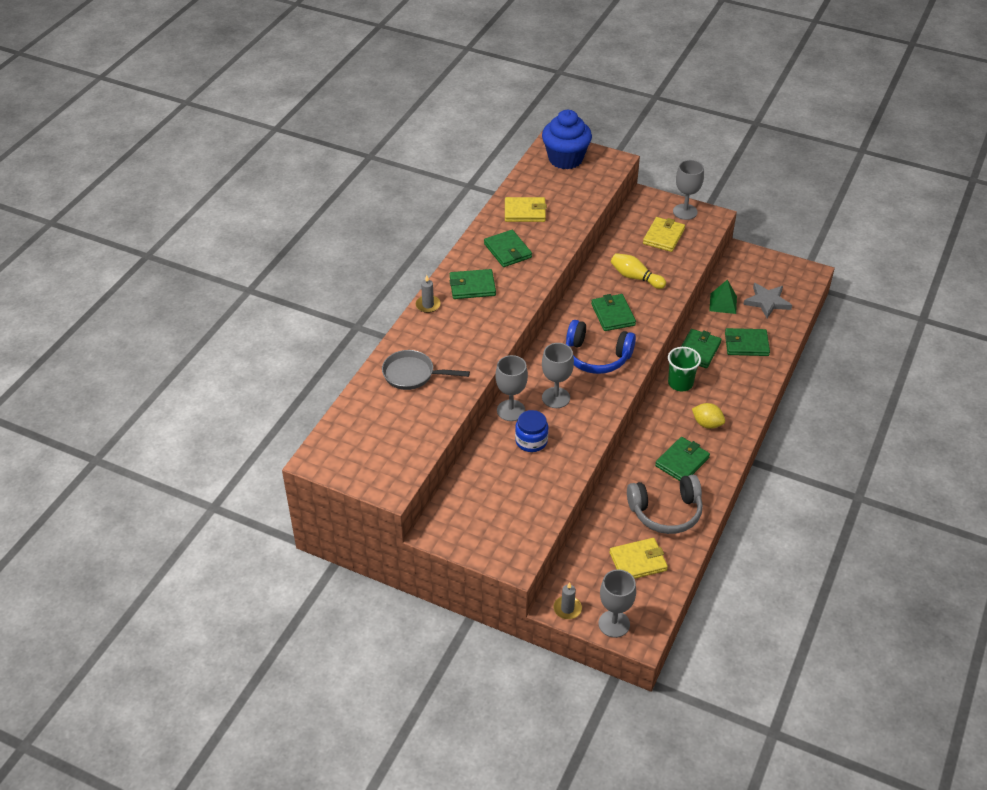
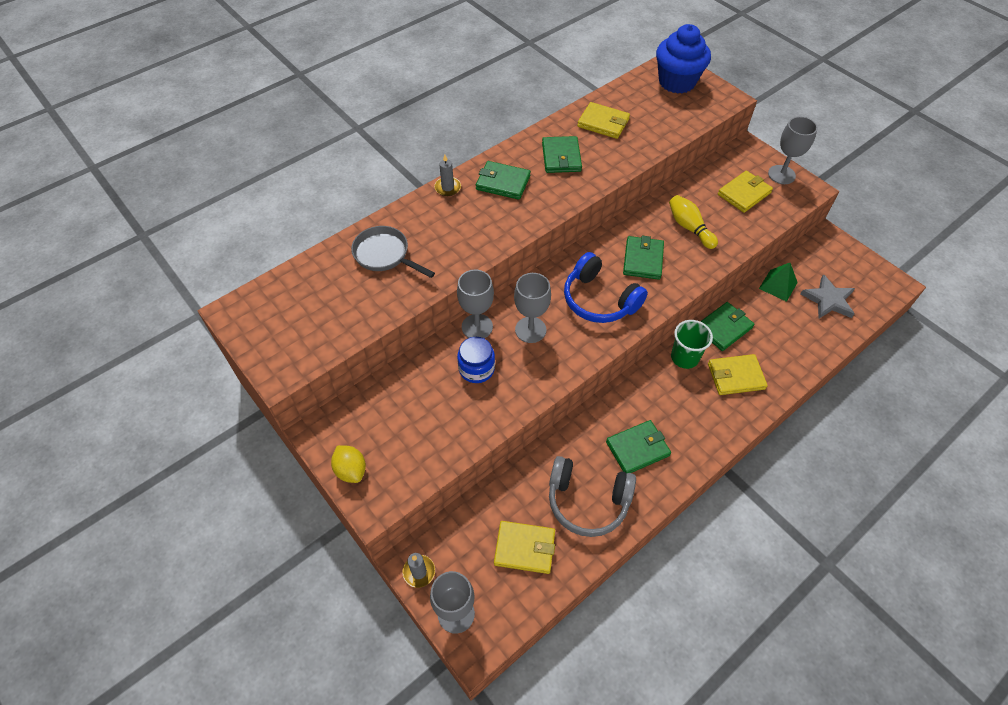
camera: 25 degrees right, 10 degrees up
yellow lemon [692,403,725,429] -> yellow lemon moved to [331,445,366,483]
green wallet [725,328,770,356] -> none
none -> yellow wallet [708,354,768,395]

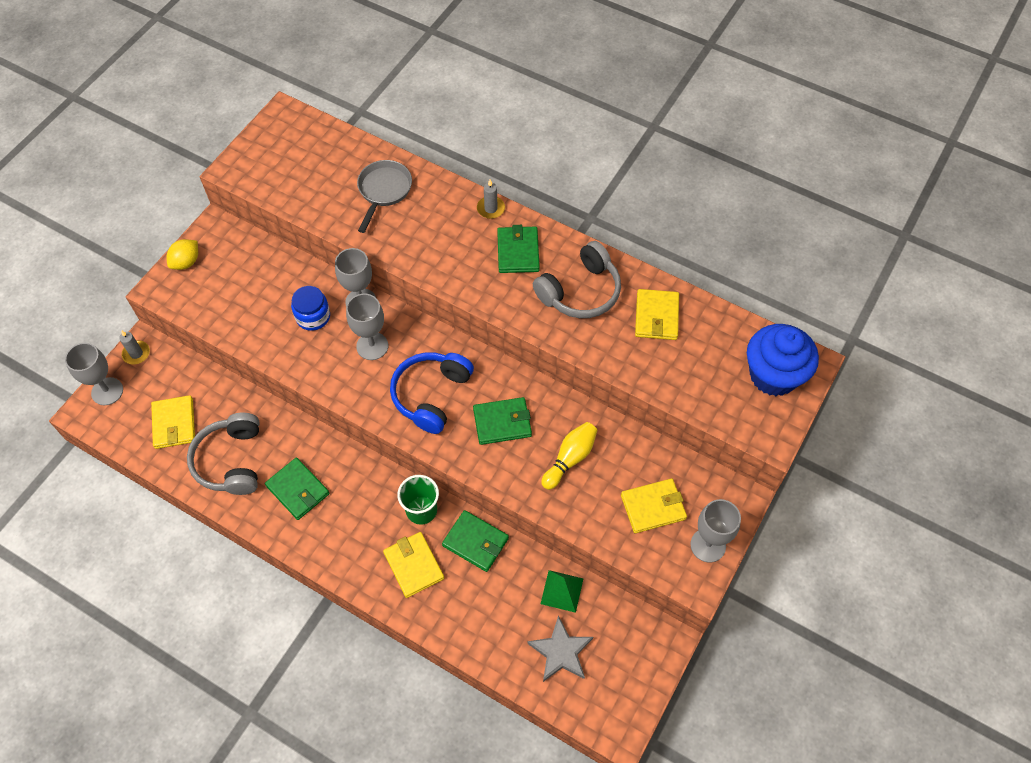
camera: 70 degrees right, 5 degrees up
green wallet [542,136,582,173] -> grey headphones [533,241,621,318]
yellow wallet [718,170,773,213] -> yellow wallet turned 45 degrees counterclockwise [621,478,687,533]

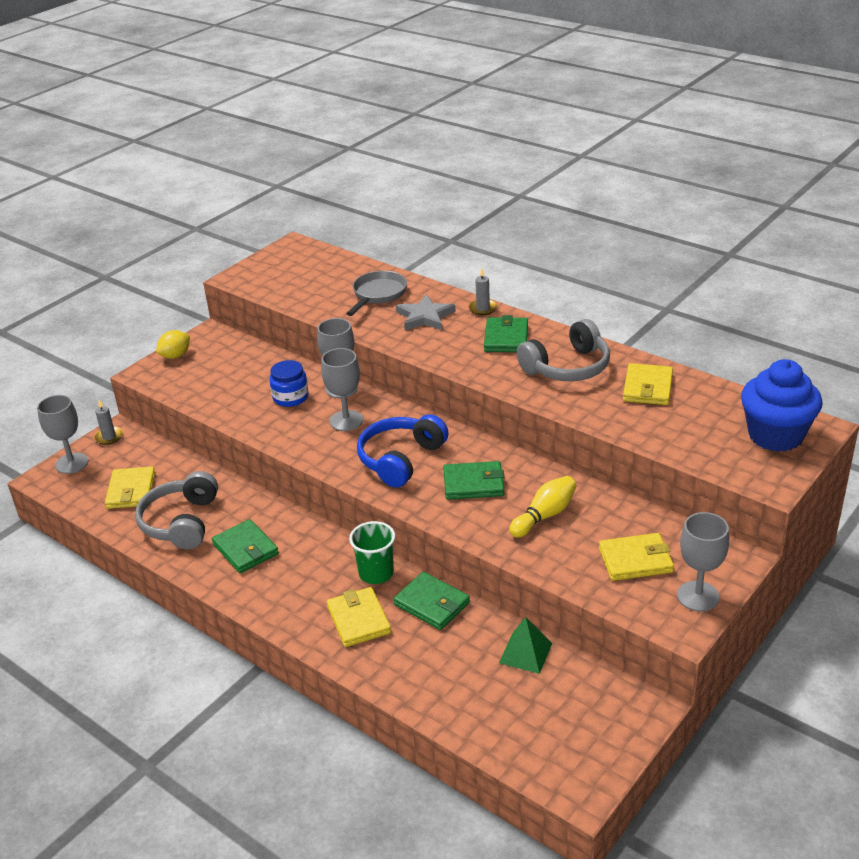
camera: 10 degrees right, 25 degrees down
grey star [527,616,593,682] -> grey star moved to [396,294,455,330]

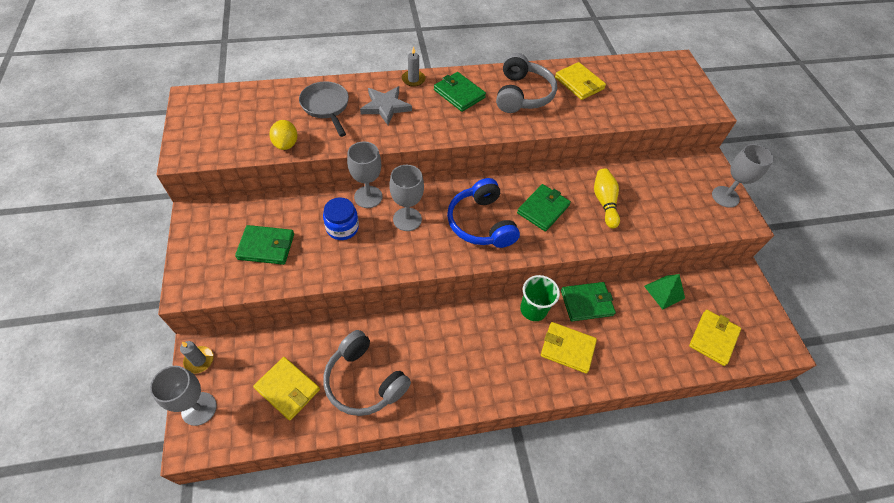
camera: 55 degrees left, 20 degrees up
yellow lemon [156,330,190,359] -> yellow lemon moved to [269,120,298,150]
green wallet [212,519,279,573] -> green wallet moved to [235,225,294,265]
yellow wallet [599,533,674,581] -> yellow wallet moved to [689,310,741,366]
blue cupcake [741,359,823,452] -> none

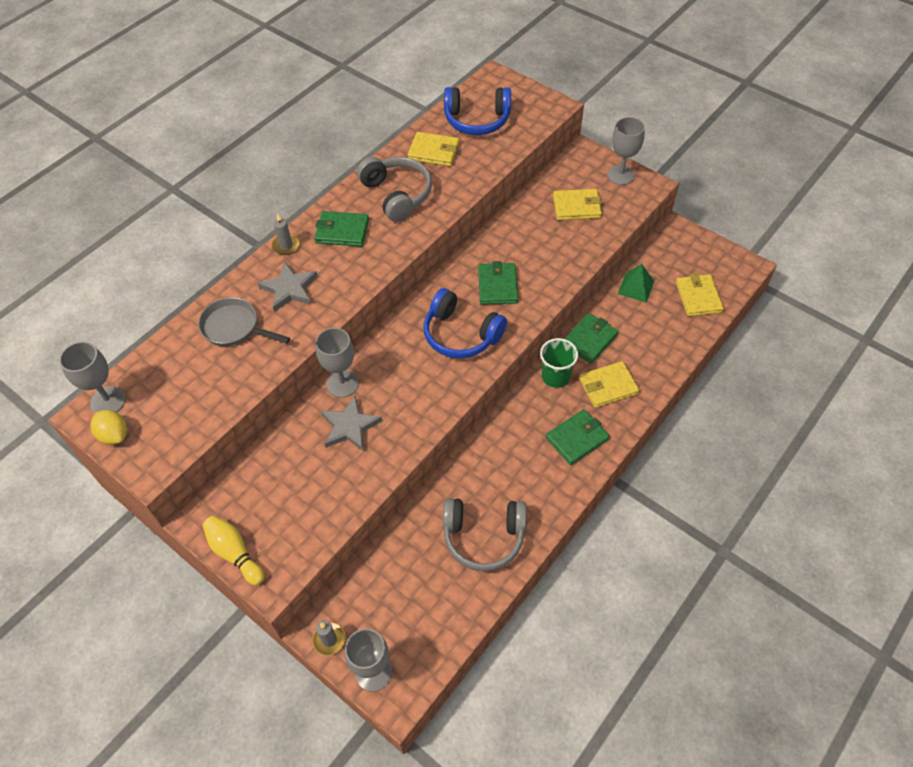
camera: 35 degrees left, 0 degrees up
green wallet [235,225,294,265] -> green wallet moved to [546,409,610,465]
yellow wallet [253,357,320,421] -> yellow wallet moved to [553,189,602,220]
yellow lemon [269,120,298,150] -> yellow lemon moved to [90,410,127,445]
blue jar [323,197,359,240] -> grey star [321,396,382,451]
grey goblet [389,165,424,231] -> grey goblet moved to [59,341,126,413]
yellow bowling pin [594,169,620,229] -> yellow bowling pin moved to [202,516,264,585]
none -> blue headphones [444,87,511,135]

